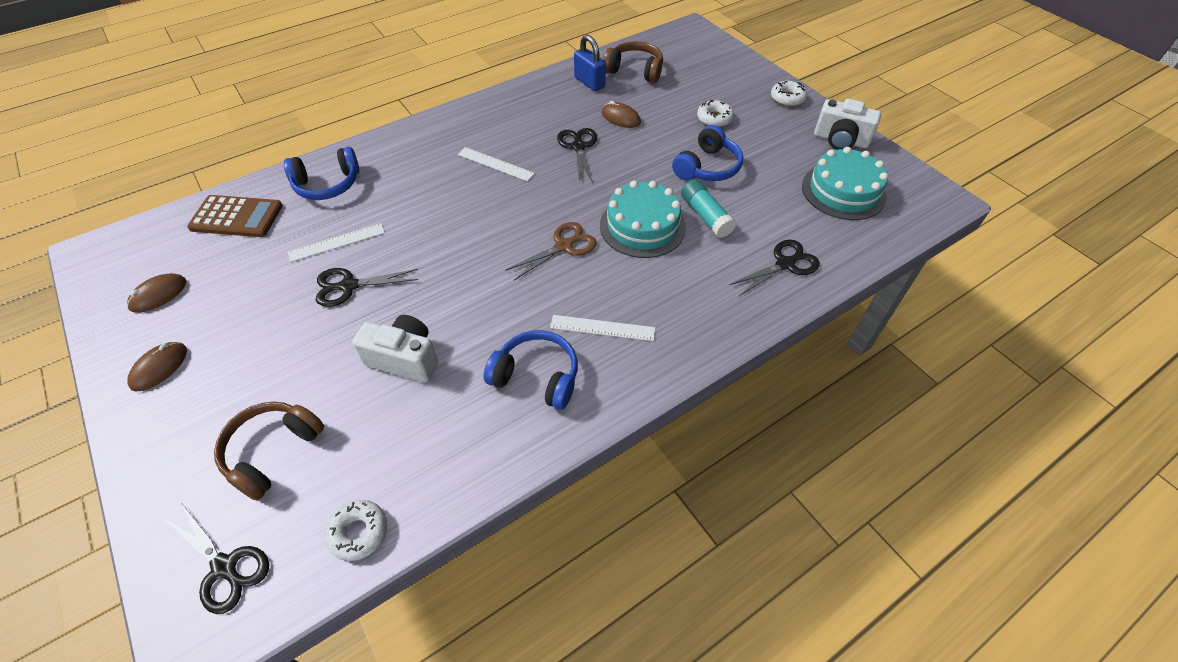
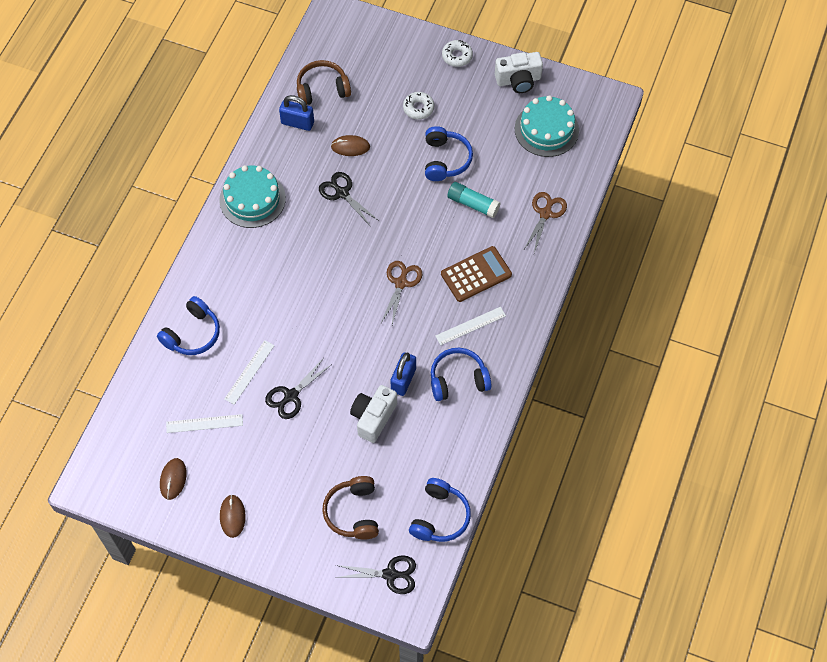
camera: 35 degrees left, 10 degrees up
brown calculator [187,195,283,237] -> brown calculator moved to [441,246,512,302]
white donut [325,500,387,561] -> blue headphones [409,478,471,542]
white camera [352,315,438,383] -> white camera turned 45 degrees counterclockwise [350,385,397,443]
white ruler [457,147,535,181] -> white ruler moved to [166,414,243,433]
turquoise cake [600,181,686,258] -> turquoise cake moved to [219,165,286,228]
black scissors [730,240,820,296] -> brown scissors [524,192,567,253]
none -> blue padlock [391,352,416,396]

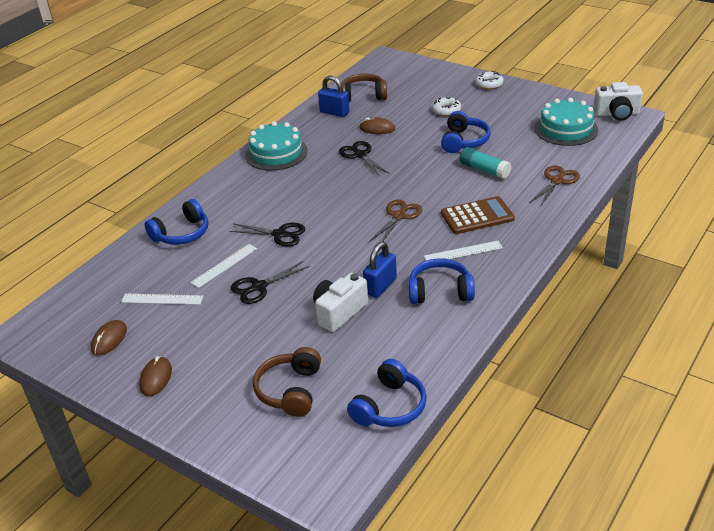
camera: 15 degrees right, 25 degrees down
black scissors [335,555,416,594] -> black scissors moved to [229,223,305,247]
white camera [495,52,543,93] -> white camera moved to [594,82,643,121]

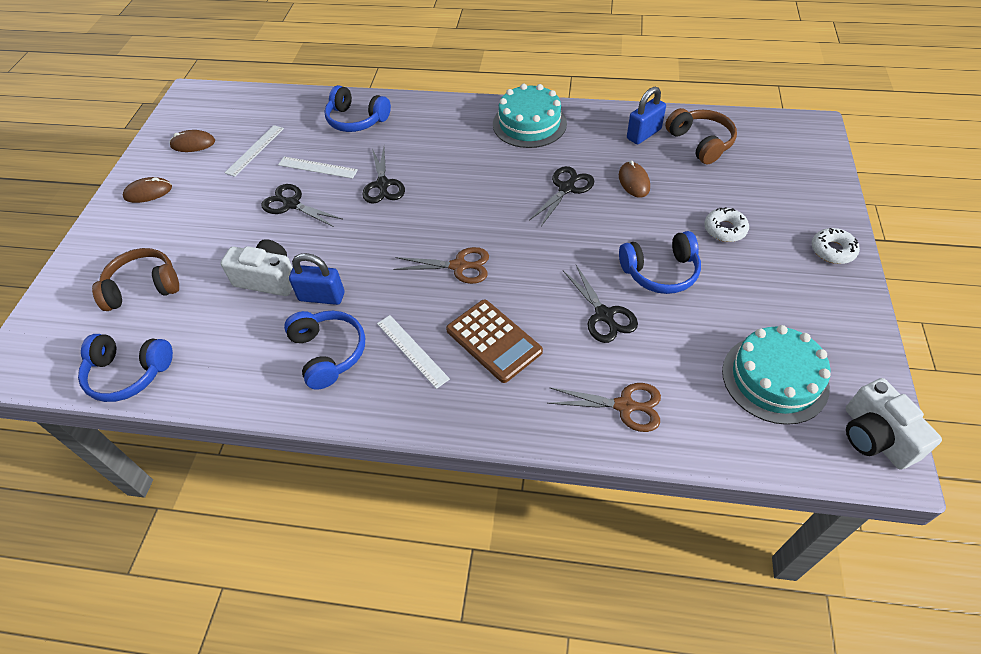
camera: 65 degrees right, 15 degrees up
white ruler [121,294,203,305] -> white ruler turned 45 degrees clockwise [225,125,284,177]
blue padlock [318,76,349,117] -> blue padlock turned 45 degrees clockwise [627,87,666,144]
turquoise glue stick [460,147,511,179] -> black scissors [563,265,638,343]

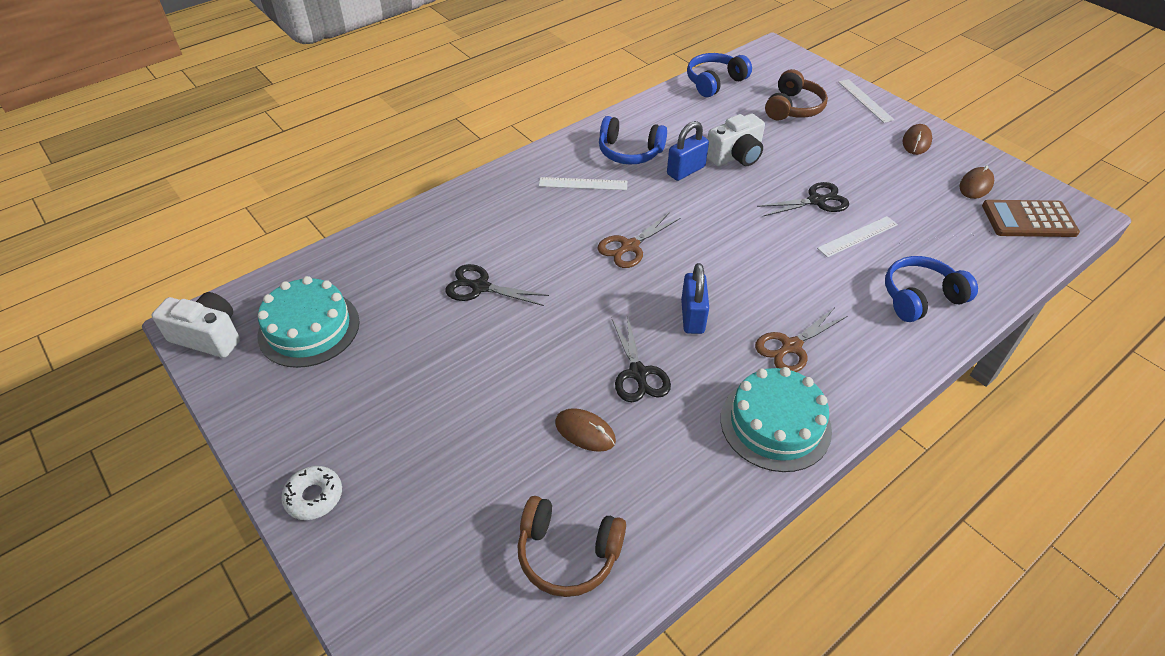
camera: 130 degrees right, 5 degrees down
white ruler [225,125,284,177] -> white ruler moved to [838,79,895,123]
black scissors [362,147,405,204] -> none
brown calculator [446,299,543,383] -> brown calculator moved to [982,200,1080,237]
brown scissors [547,383,661,432] -> brown scissors moved to [755,308,848,372]
blue headphones [619,231,701,294] -> none
blue padlock [627,87,666,144] -> blue padlock moved to [681,263,709,334]
white donut [704,207,749,242] -> none

